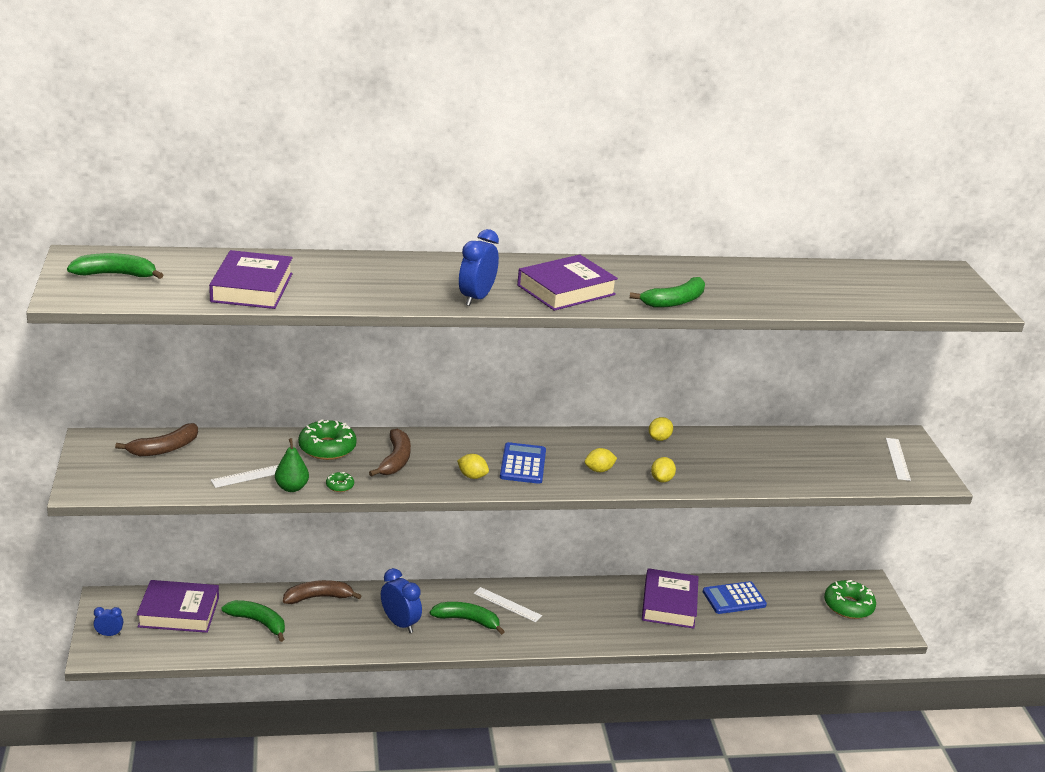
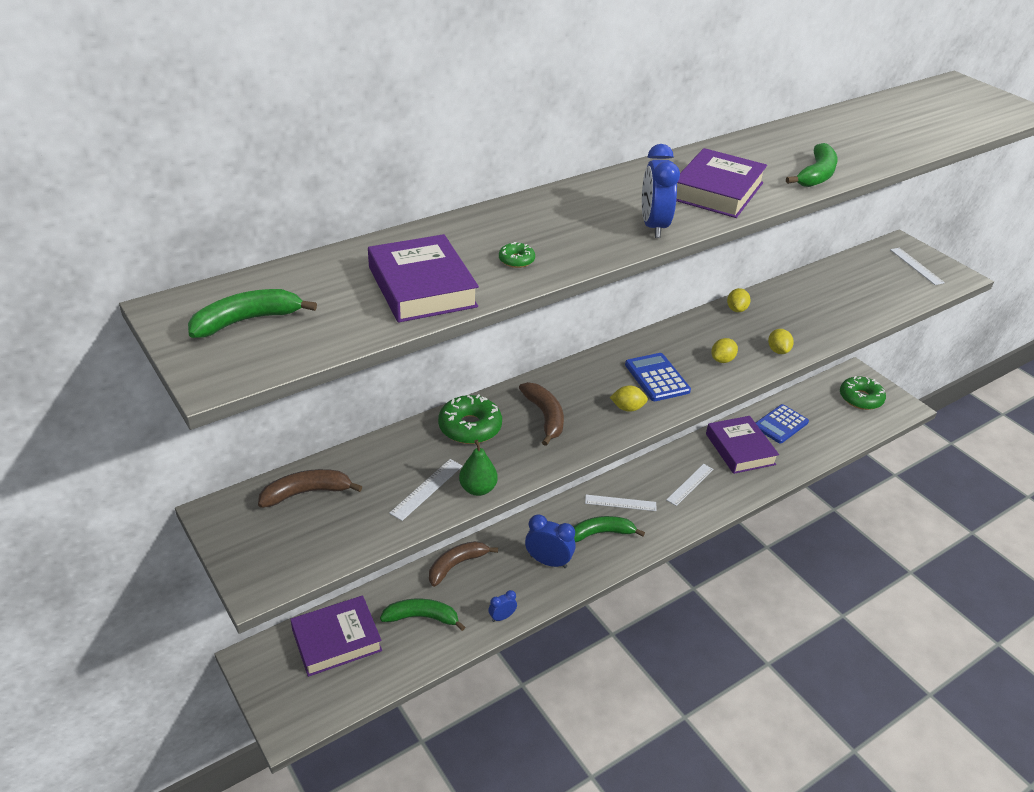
camera: 25 degrees left, 10 degrees up
blue clock [93,607,123,636] -> blue clock moved to [488,590,517,622]
brown banana [115,423,198,456] -> brown banana turned 135 degrees counterclockwise [258,469,362,508]
green donut [326,472,354,492] -> green donut moved to [499,242,535,268]
none -> white ruler [666,464,713,506]

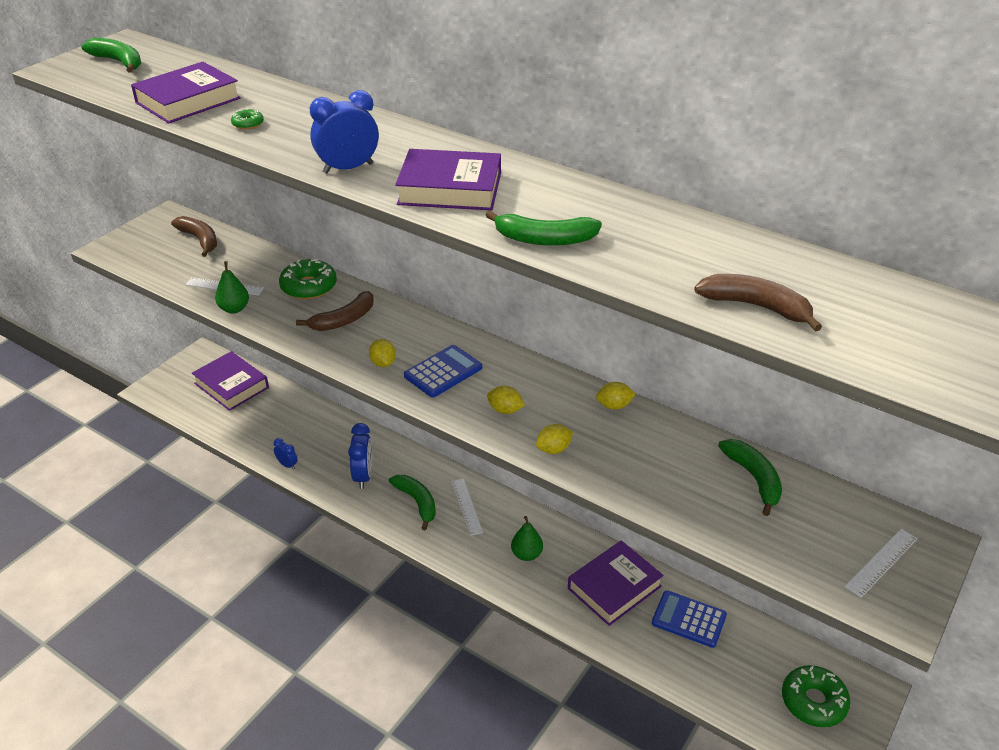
camera: 70 degrees right, 0 degrees up
green banana [380,598,465,631] -> green banana moved to [718,439,782,516]
brown banana [429,541,498,587] -> brown banana moved to [694,274,822,332]
white ruler [666,464,713,506] -> green pear [511,516,543,561]

